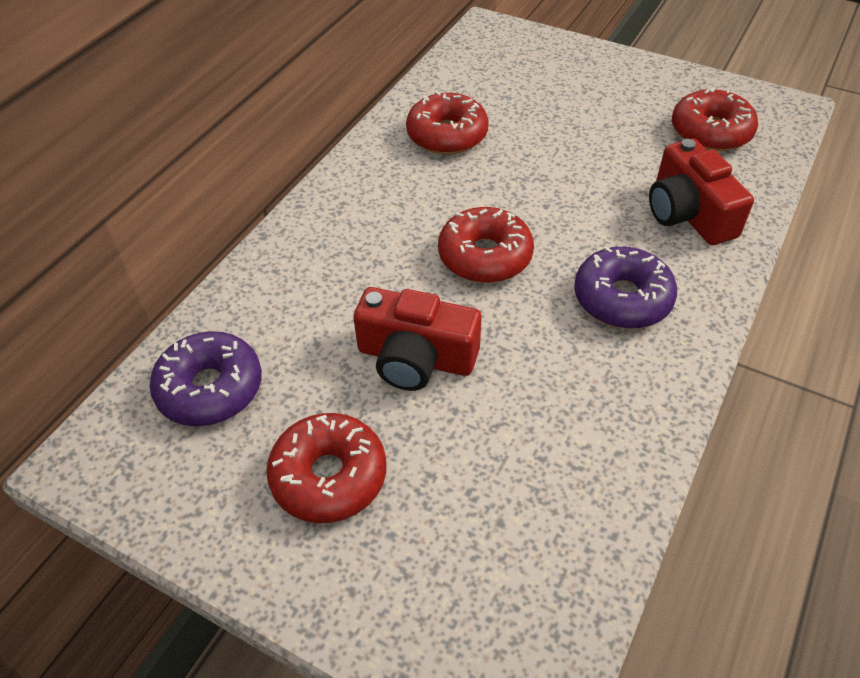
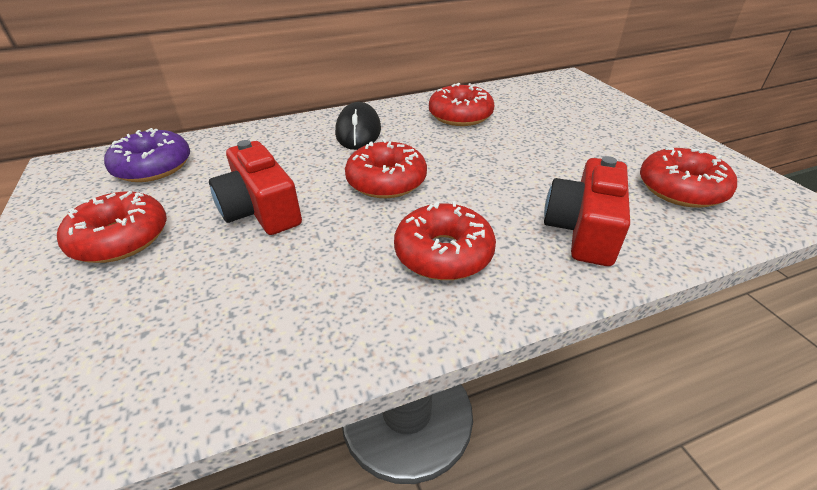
camera: 40 degrees right, 10 degrees down
purple donut [574,246,677,329] -> red donut [394,201,496,280]
none -> black mouse [335,102,381,150]

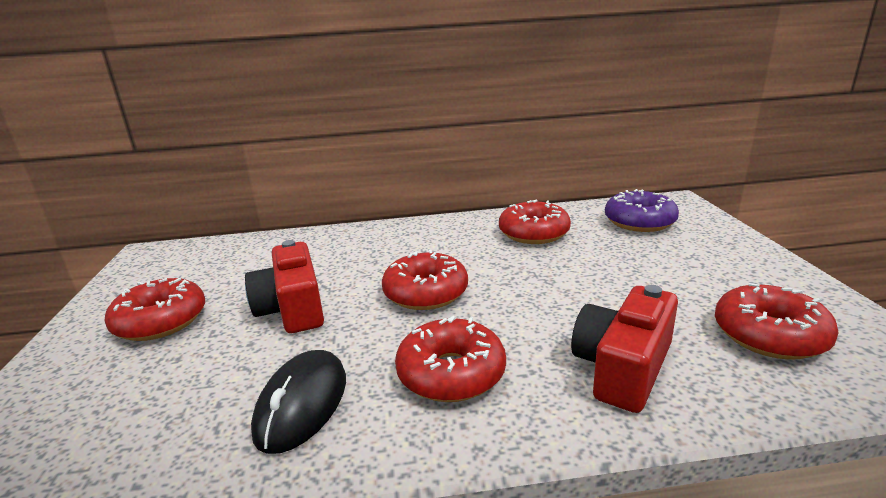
camera: 15 degrees right, 15 degrees down
purple donut [104,128,190,182] -> purple donut moved to [605,189,679,232]
black mouse [335,102,381,150] -> black mouse moved to [251,350,346,454]

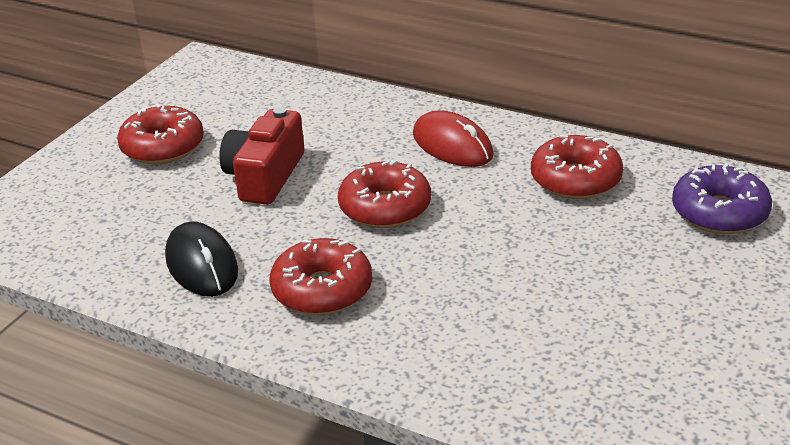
camera: 35 degrees right, 10 degrees up
black mouse [251,350,346,454] -> black mouse turned 75 degrees counterclockwise [165,222,238,297]
red camera [571,285,678,413] -> none
red donut [715,283,839,360] -> none
none -> red mouse [413,111,494,167]

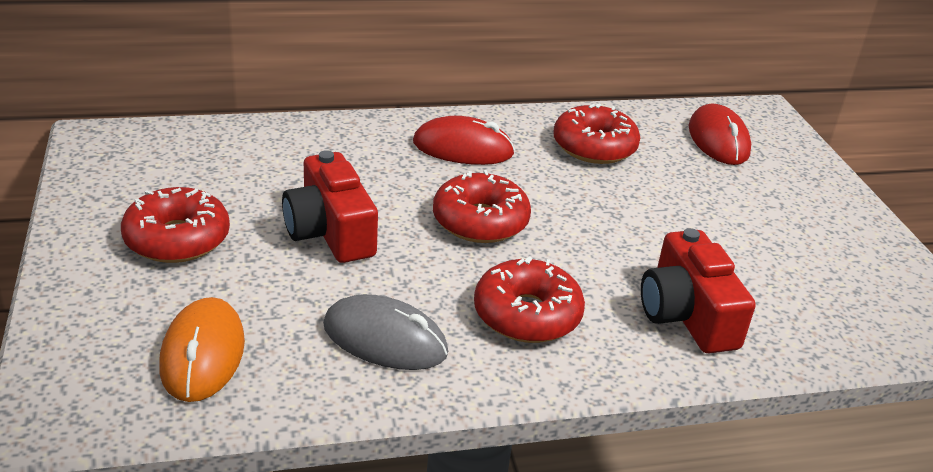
camera: 45 degrees left, 0 degrees up
black mouse [165,222,238,297] -> grey mouse [323,294,448,370]
purple donut [672,164,772,234] -> red mouse [689,104,751,165]
none -> orange mouse [159,297,245,402]
none -> red camera [641,228,756,353]

